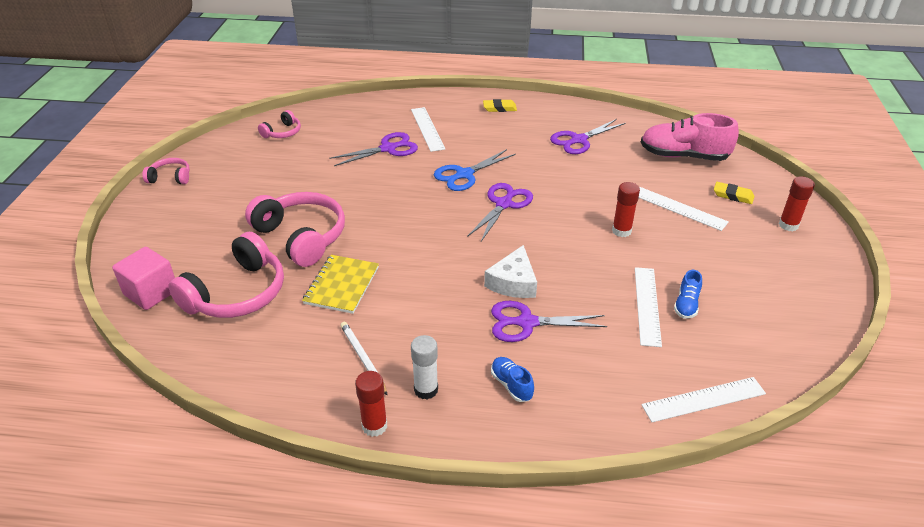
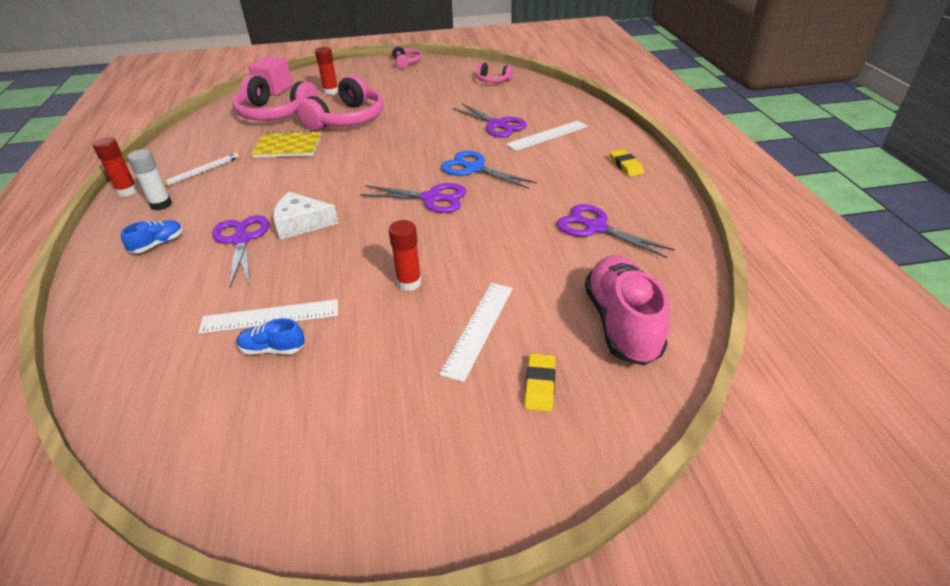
camera: 75 degrees right, 0 degrees up
white ruler [641,377,766,422] -> none
red glue stick [779,176,815,231] -> red glue stick moved to [315,47,338,95]

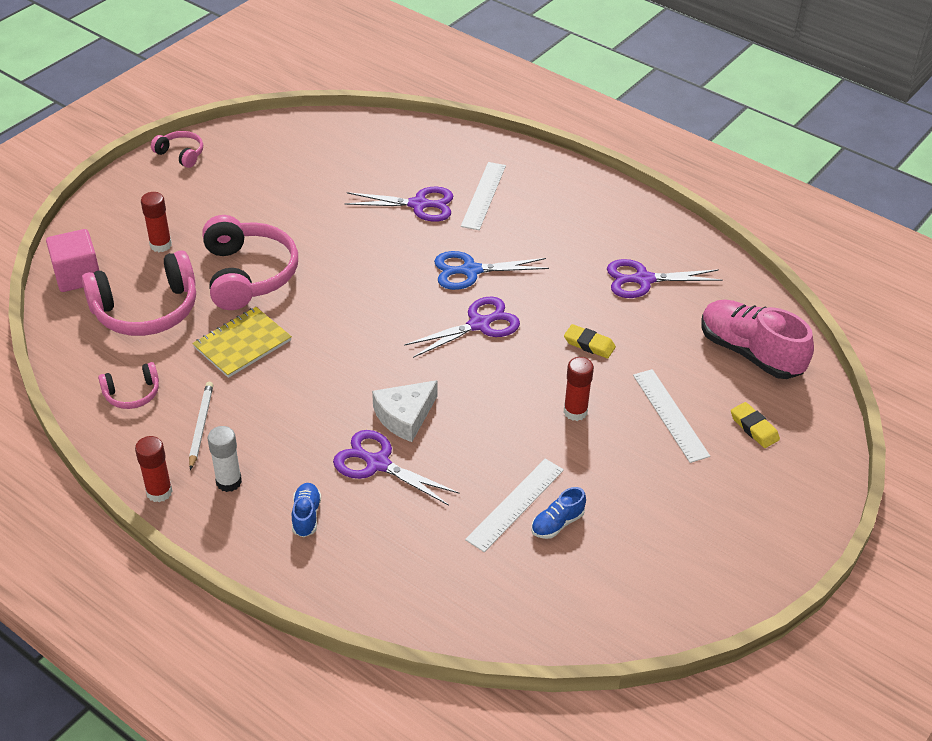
camera: 45 degrees left, 5 degrees up
pink headphones [476,63,513,83] -> pink headphones moved to [98,362,159,409]
yellow eraser [610,149,644,177] -> yellow eraser moved to [564,324,616,358]

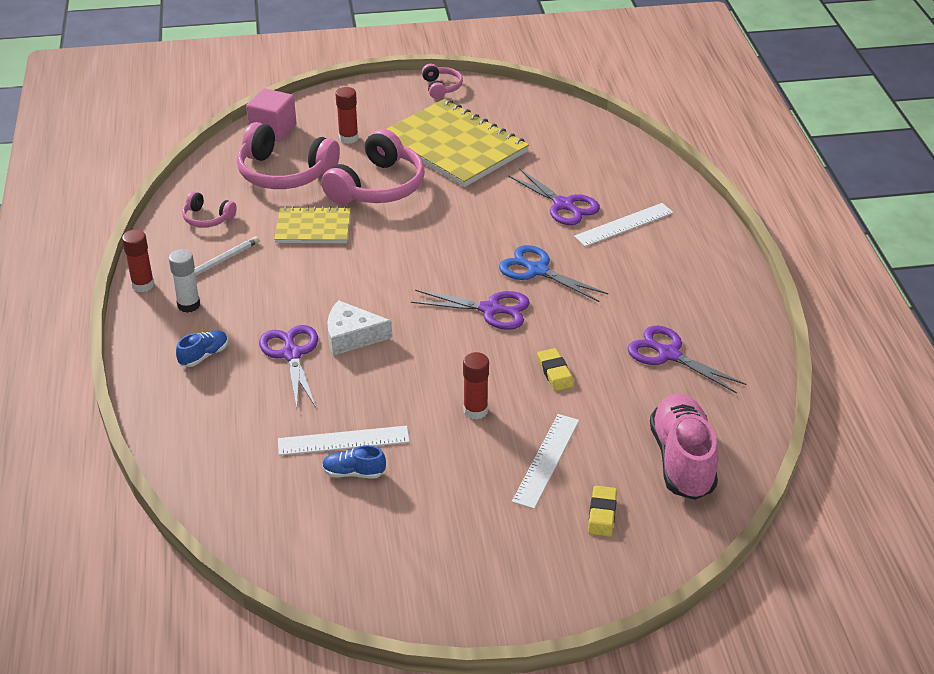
camera: 45 degrees right, 5 degrees down
none -> yellow notebook [387,99,529,187]

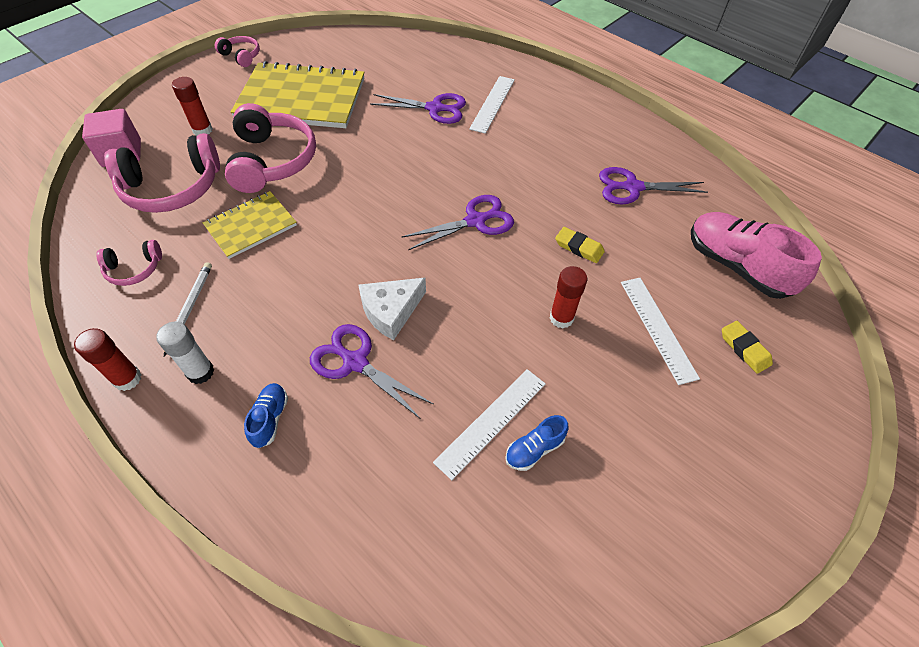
camera: 40 degrees left, 15 degrees up
blue scissors [499,245,609,302] -> none

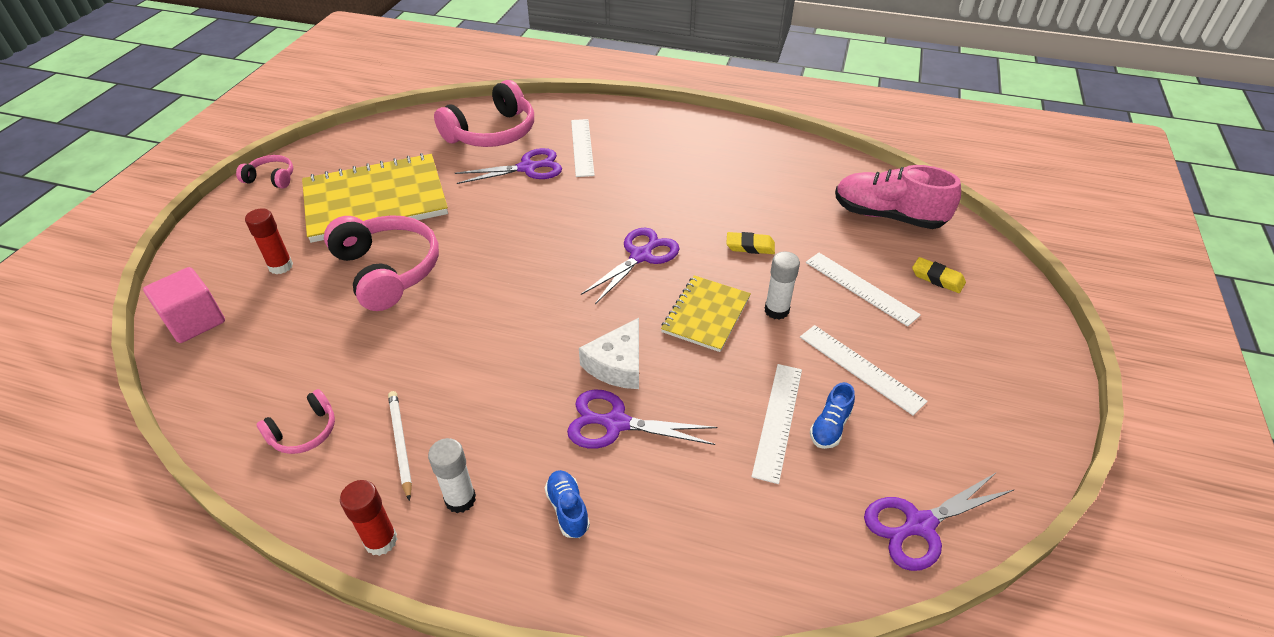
camera: 25 degrees left, 10 degrees down
pink headphones [104,133,220,213] -> pink headphones moved to [434,80,534,147]
yellow notebook [203,191,297,259] -> yellow notebook moved to [661,275,751,352]
red glue stick [550,266,587,328] -> white glue stick [765,251,800,320]
purple scissors [599,167,708,204] -> purple scissors moved to [864,472,1015,571]
none -> white ruler [800,325,928,415]

